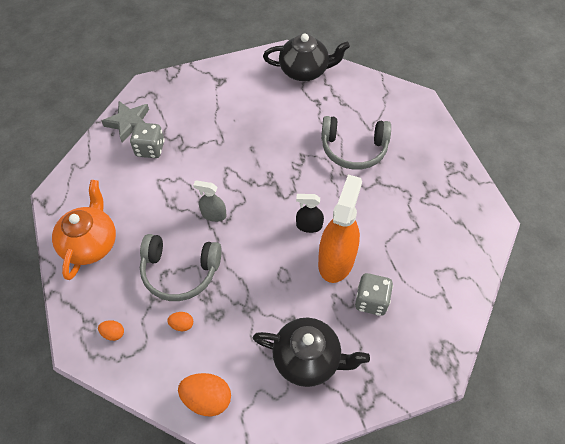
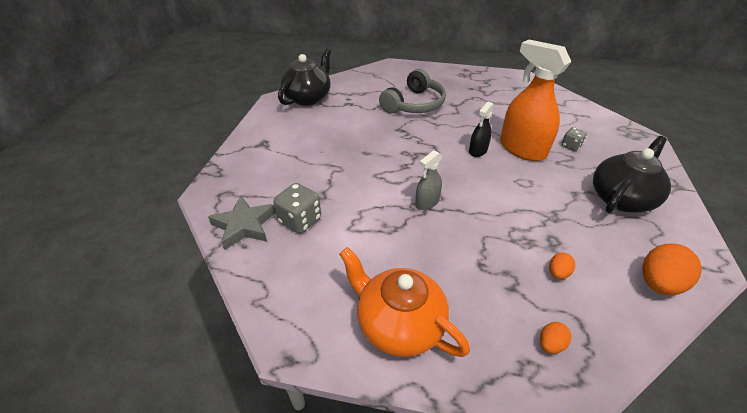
camera: 60 degrees left, 15 degrees down
grey headphones [140,234,222,301] -> none
grey dice [355,273,393,316] -> grey dice [561,127,587,151], size x0.60

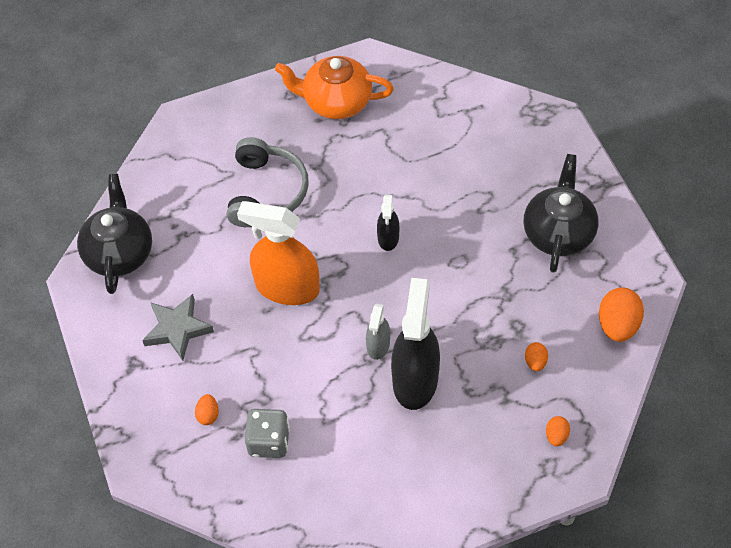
camera: 30 degrees left, 15 degrees up
grey star [208,195,276,250] -> grey star moved to [142,294,214,361]
orange teapot [339,247,470,357] -> orange teapot moved to [275,56,394,119]
orange spray bottle [500,40,571,161] -> orange spray bottle moved to [237,201,320,305]
grey dice [561,127,587,151] -> none
none -> orange egg [195,394,219,425]
none -> black spray bottle [391,278,440,410]

